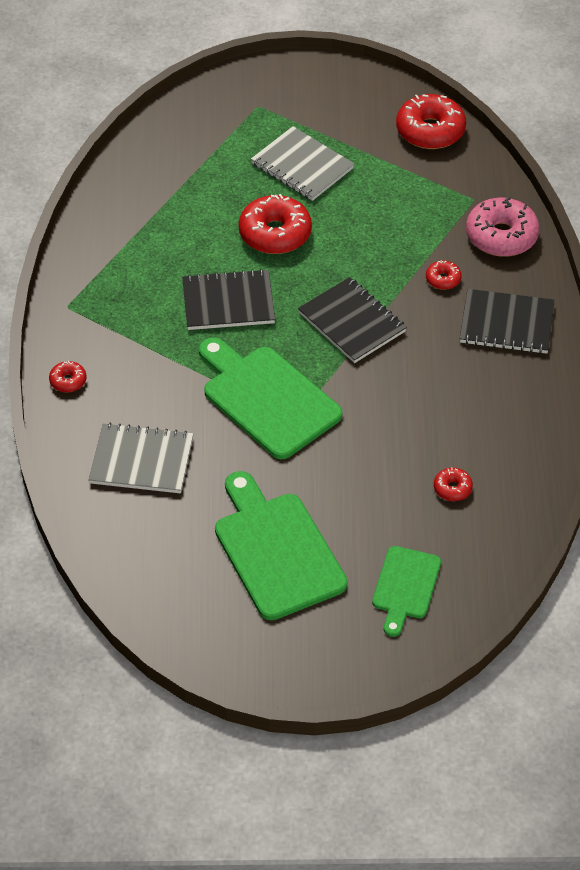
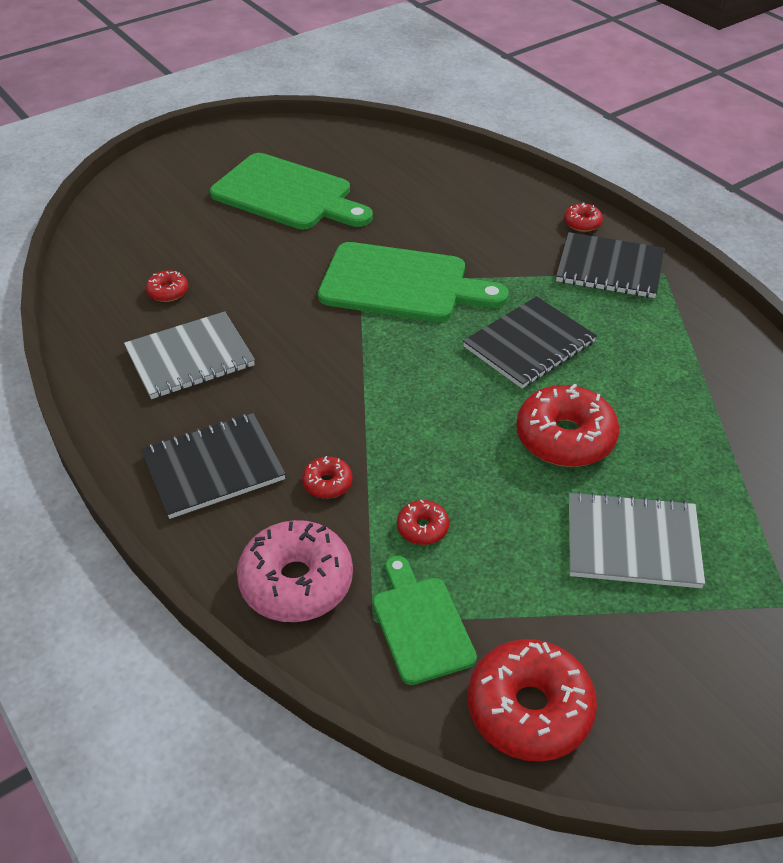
camera: 145 degrees right, 5 degrees down
grey notebook [88,422,193,493] -> grey notebook moved to [124,311,255,399]
black notebook [298,277,407,363] -> black notebook moved to [556,232,665,298]
green cutting board [372,546,441,637] -> green cutting board moved to [373,556,477,685]
none -> red donut [397,500,449,545]

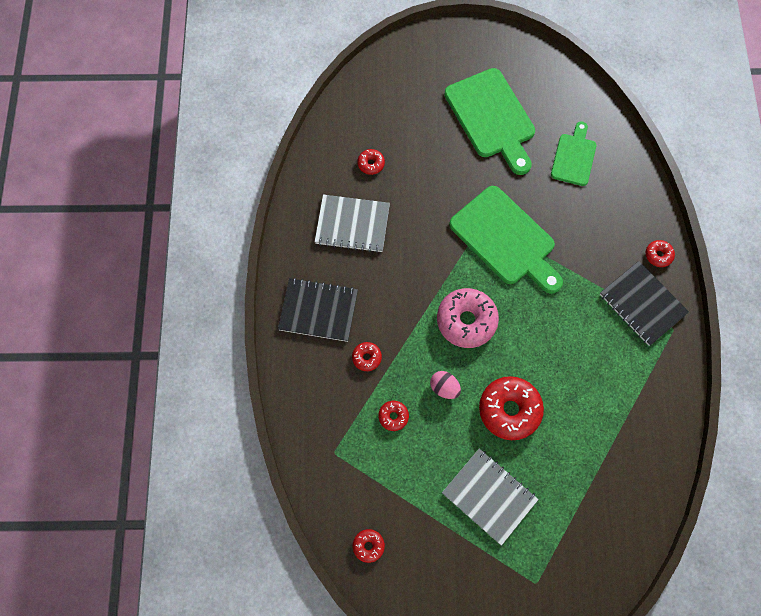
camera: 35 degrees right, 25 degrees up
pink donut [237,520,353,622] -> pink donut moved to [437,288,499,348]
green cutting board [373,556,477,685] -> green cutting board moved to [551,121,596,186]
black notebook [463,296,597,389] -> none
red donut [468,639,597,762] -> red donut [353,529,385,563], size x0.48
none -> pink egg [430,371,461,399]

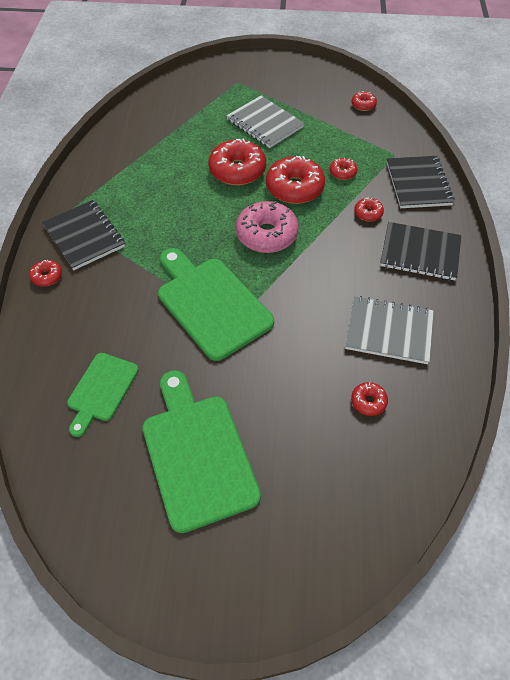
camera: 175 degrees left, 15 degrees down
pink egg [430,371,461,399] -> red donut [266,156,325,204]
none -> black notebook [386,156,454,208]

